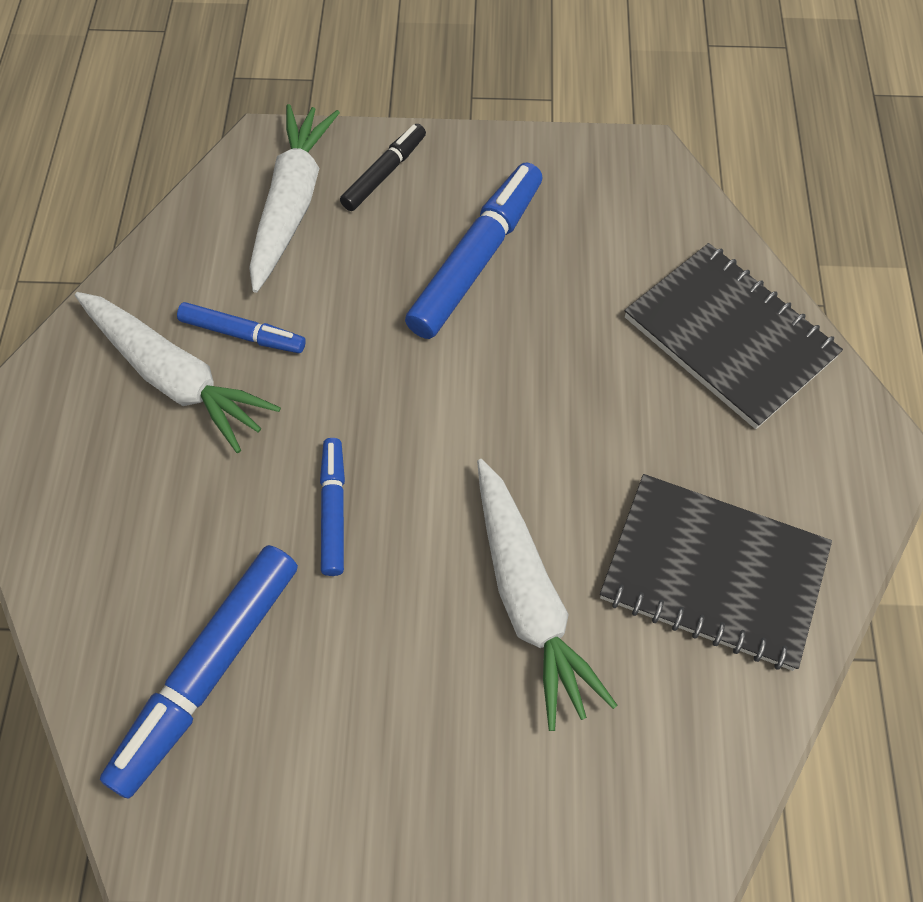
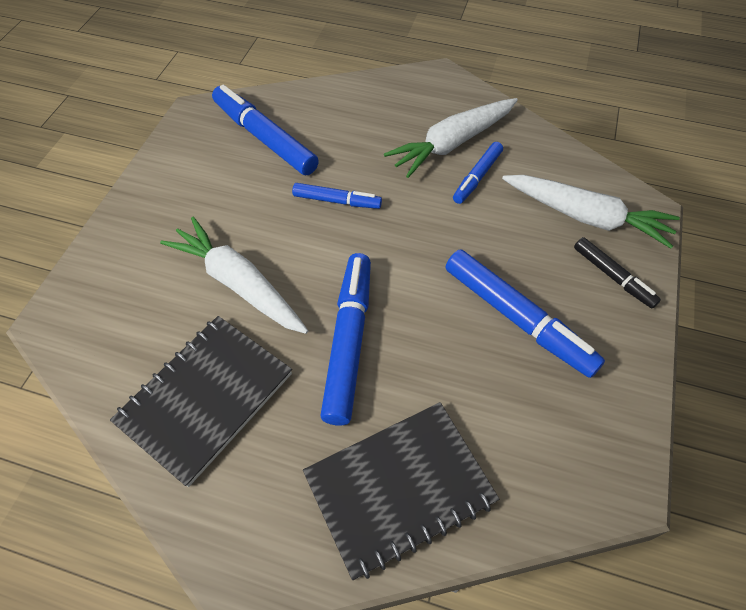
camera: 105 degrees right, 5 degrees down
white carrot [477,459,617,731] -> white carrot turned 45 degrees clockwise [160,217,308,334]
none -> blue marker [320,253,371,426]

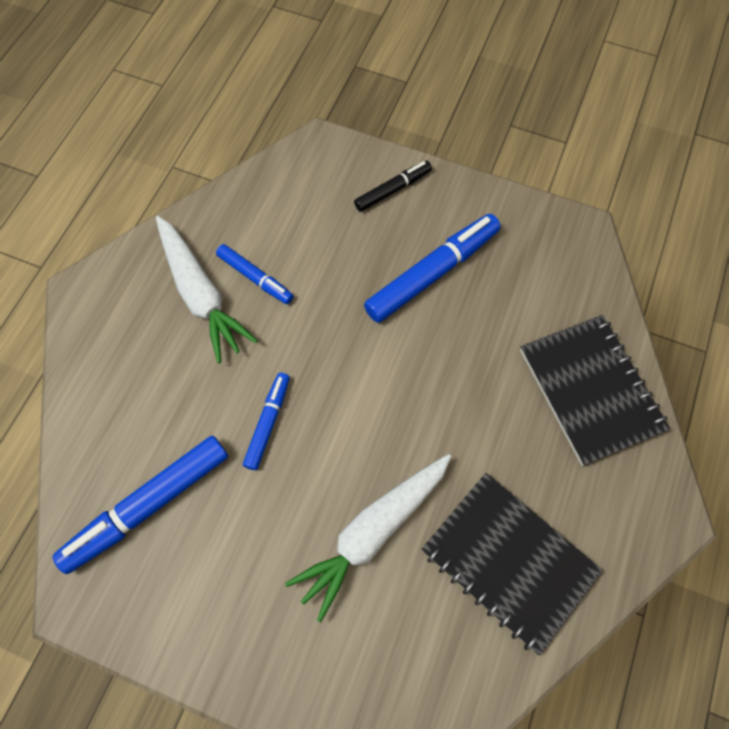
camera: 85 degrees left, 10 degrees up
blue marker [320,253,371,426] -> none
white carrot [502,175,680,249] -> none

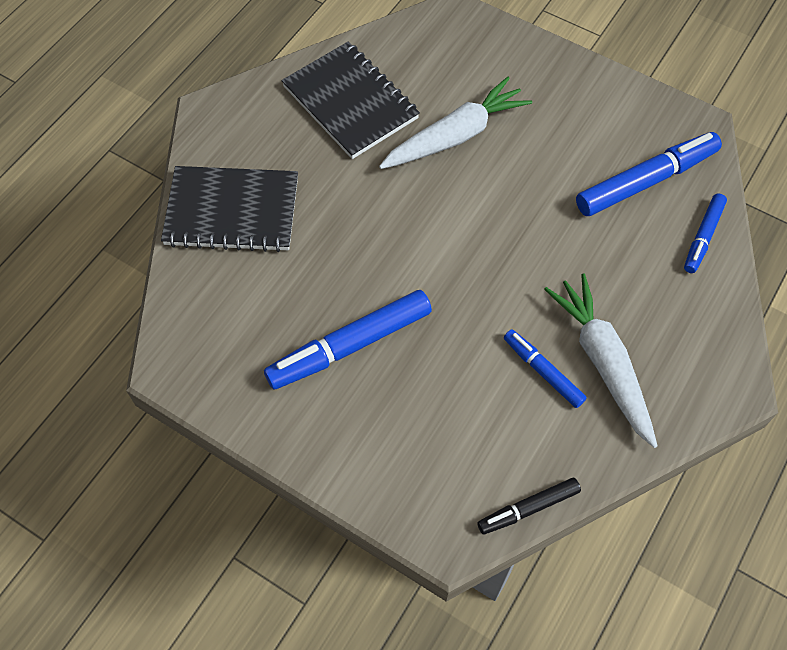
camera: 170 degrees left, 5 degrees down
blue marker [243,373,290,470] -> blue marker moved to [684,194,727,273]
black marker [354,161,432,212] -> black marker moved to [477,478,581,535]
black notebook [520,315,670,466] -> black notebook turned 75 degrees counterclockwise [161,166,298,252]

